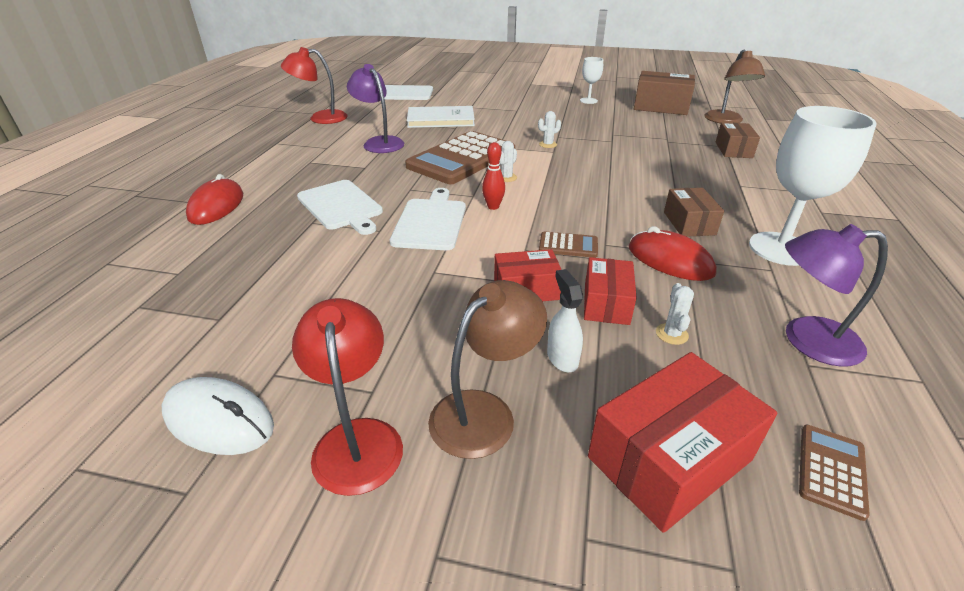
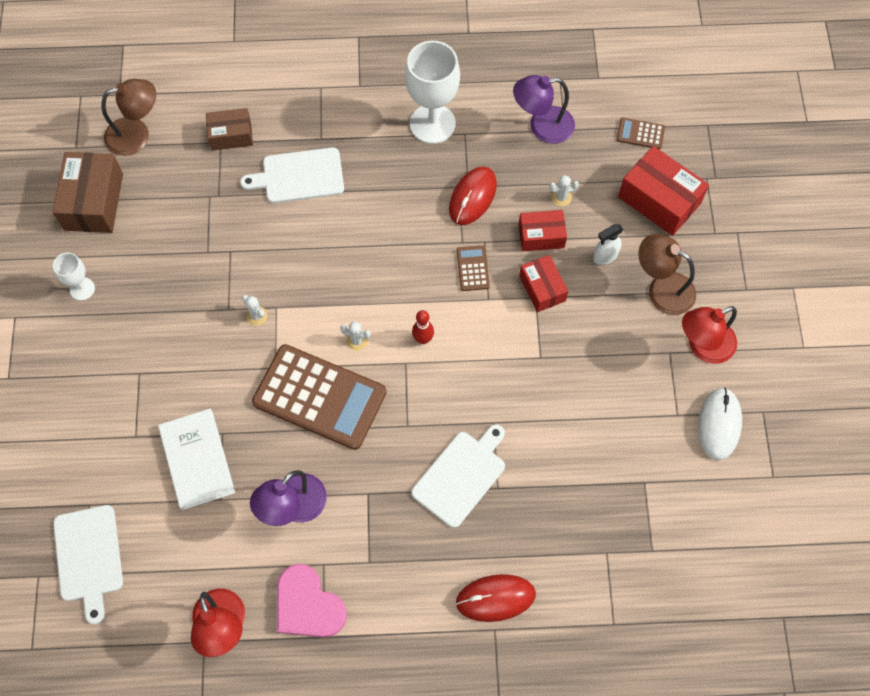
camera: 105 degrees left, 30 degrees up
white cutting board [390,188,466,250] -> white cutting board moved to [240,147,344,203]
brown box [664,188,724,237] -> none
purple lamp [785,224,888,367] -> purple lamp turned 90 degrees clockwise [513,75,575,144]
none -> pink heart [277,564,347,638]

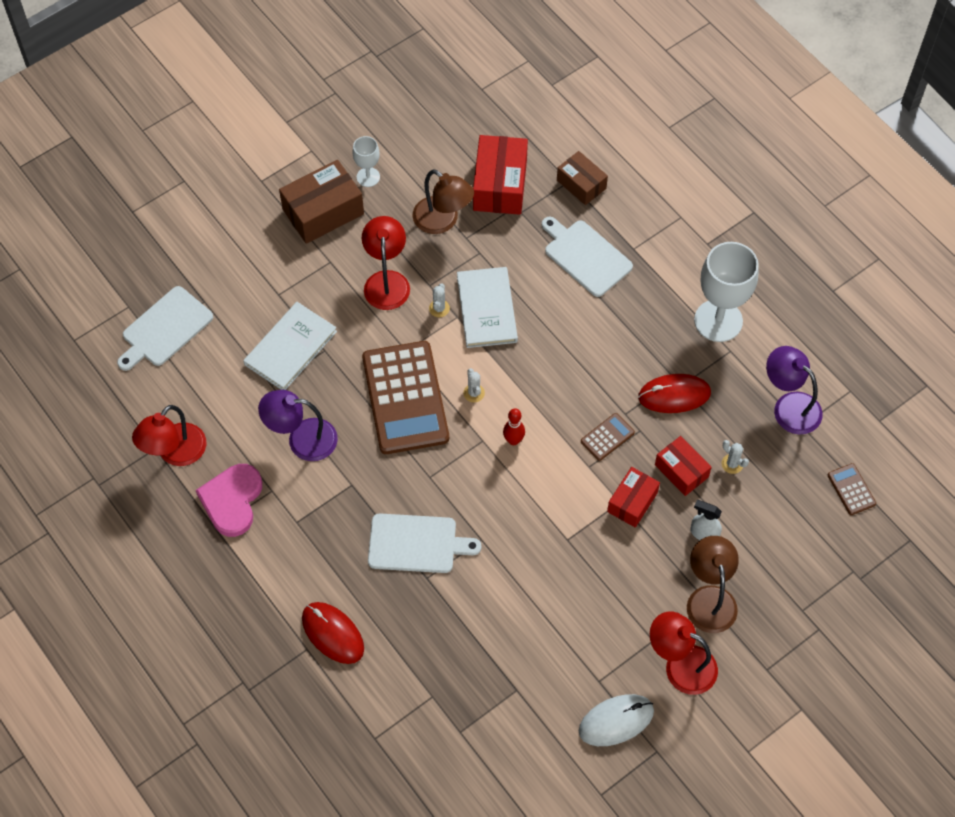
camera: 55 degrees right, 5 degrees down
brown box [53,152,123,233] -> brown box moved to [279,160,364,244]
brown lamp [101,79,156,156] -> brown lamp moved to [413,169,474,234]
red box [618,146,709,236] -> red box moved to [473,135,528,215]
none -> red lamp [362,216,410,310]
none -> white book [457,267,518,348]

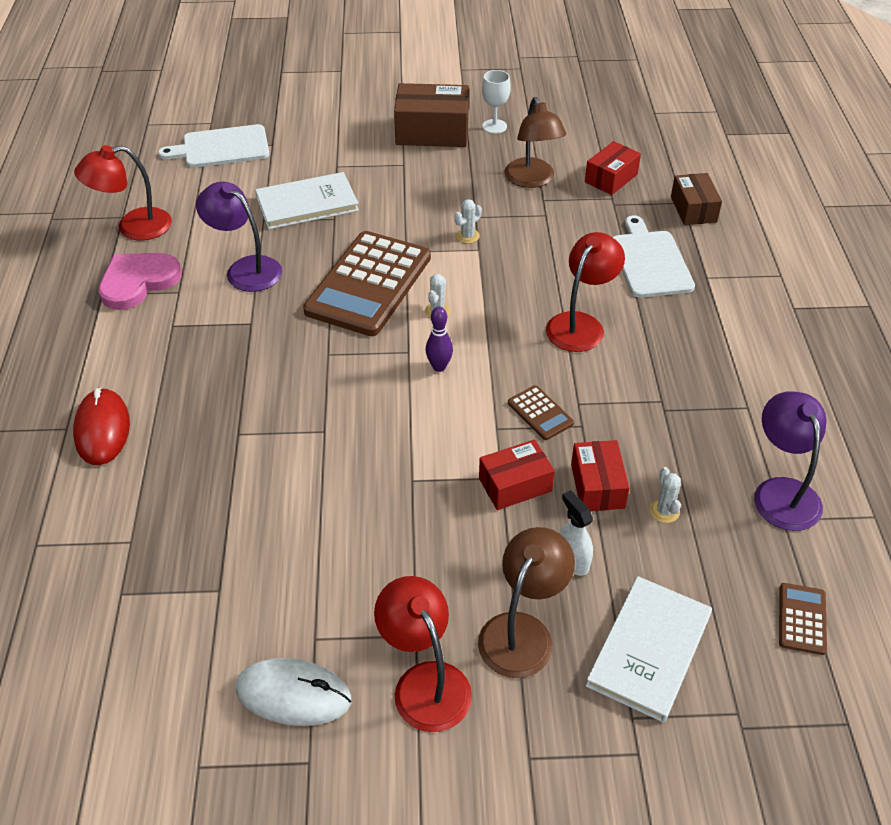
camera: 35 degrees right, 15 degrees down
red lamp [362,216,410,310] -> red lamp moved to [546,232,625,352]
white cutting board [368,513,481,573] -> none
white book [457,267,518,348] -> white book moved to [586,576,712,723]
red box [473,135,528,215] -> red box [585,141,641,195], size x0.62
red bowling pin [503,408,525,445] -> purple bowling pin [426,307,453,372]
brown calculator [581,413,635,461] -> brown calculator turned 60 degrees clockwise [508,385,574,440]
red mouse [638,374,711,413] -> none
white goblet [694,242,759,342] -> none

